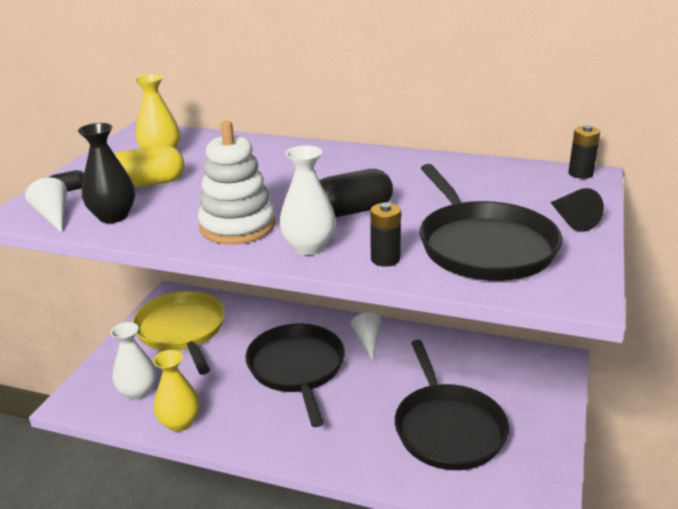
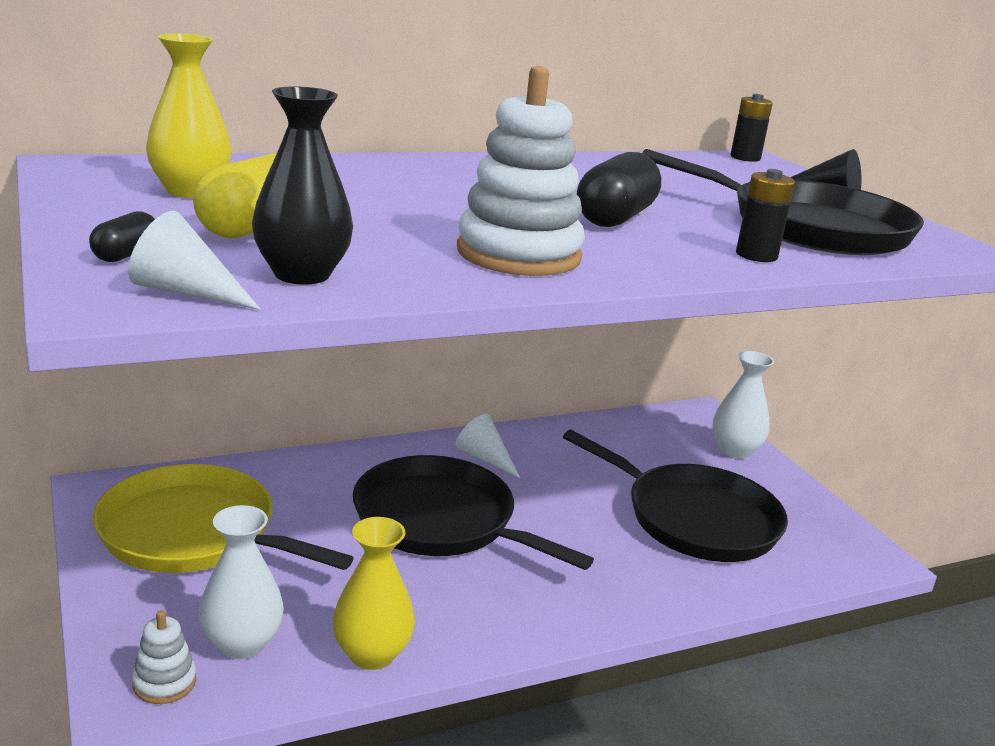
camera: 45 degrees left, 5 degrees down
white vase [279,145,336,255] -> white vase moved to [712,351,774,459]
none -> white stacking toy [132,610,196,704]

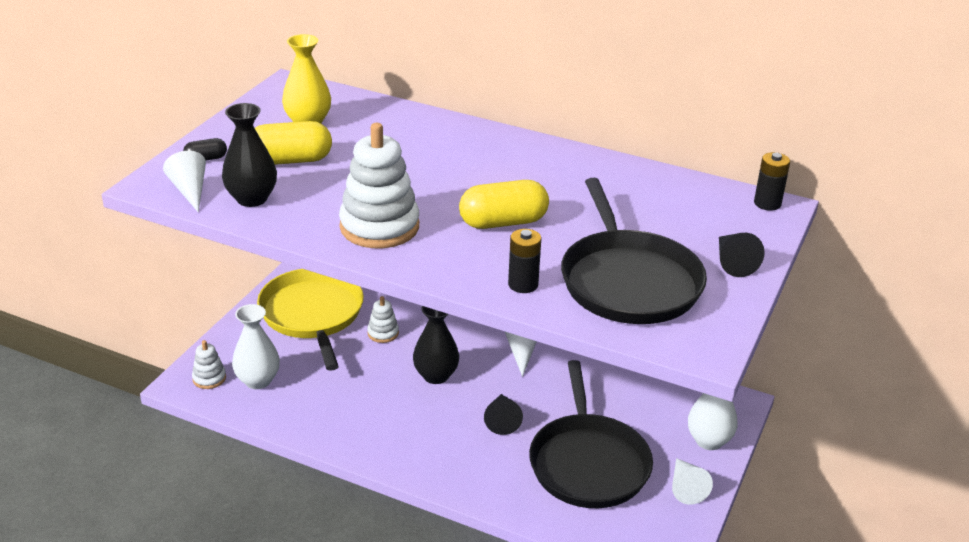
camera: 50 degrees right, 10 degrees up
yellow vase [333,517,415,670] -> none
black pan [353,455,594,570] -> black vase [413,306,459,384]
black capsule [577,152,661,227] -> yellow capsule [459,180,549,229]
none -> white stacking toy [367,296,399,343]
none -> black cone [484,394,523,435]
none -> white cone [672,458,713,505]

